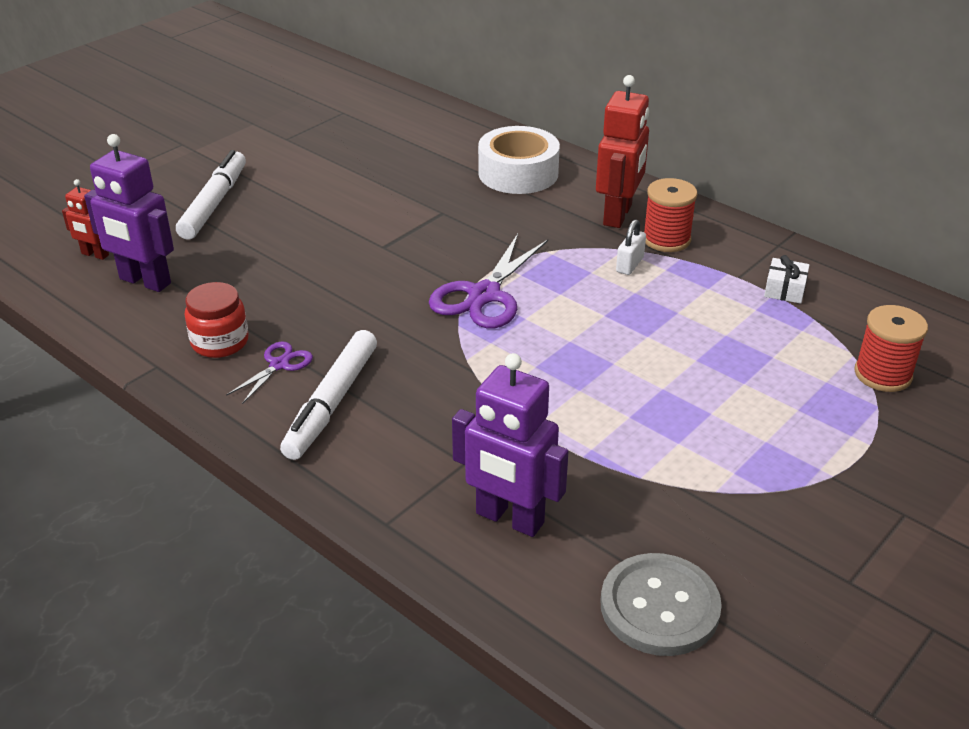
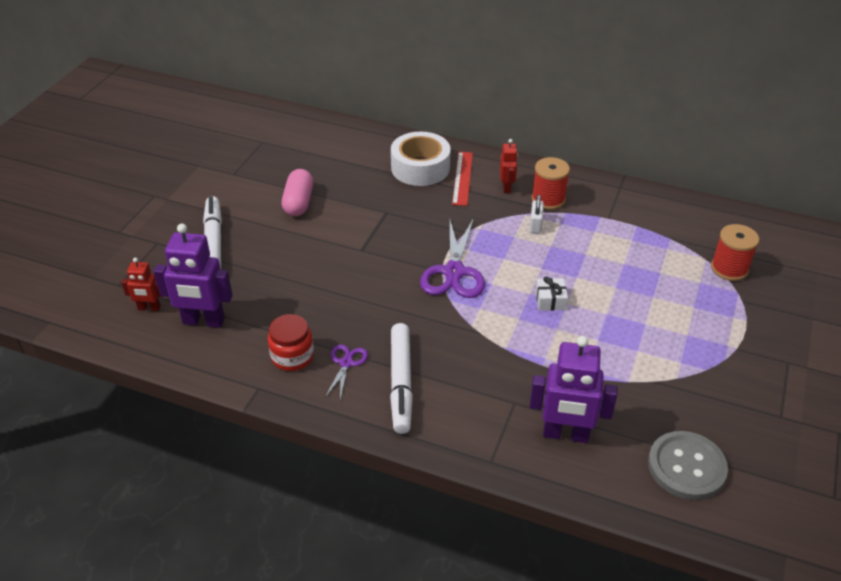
camera: 20 degrees left, 5 degrees up
red robot [596,75,649,228] -> red robot [500,139,518,193], size x0.54
white gift [764,255,810,304] -> white gift moved to [535,276,568,311]
none -> pink capsule [282,169,314,216]
none -> red ruler [452,152,473,206]

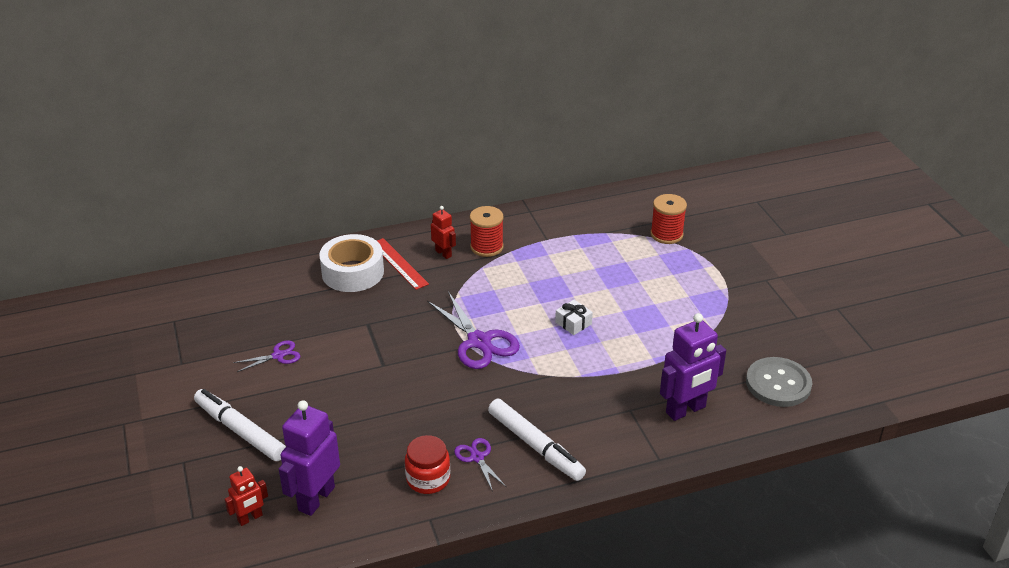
camera: 40 degrees left, 5 degrees down
purple robot [154,224,233,328] -> purple robot turned 150 degrees clockwise [279,400,340,516]
pink capsule [282,169,314,216] -> purple scissors [233,340,301,372]
white padlock [530,195,544,233] -> none

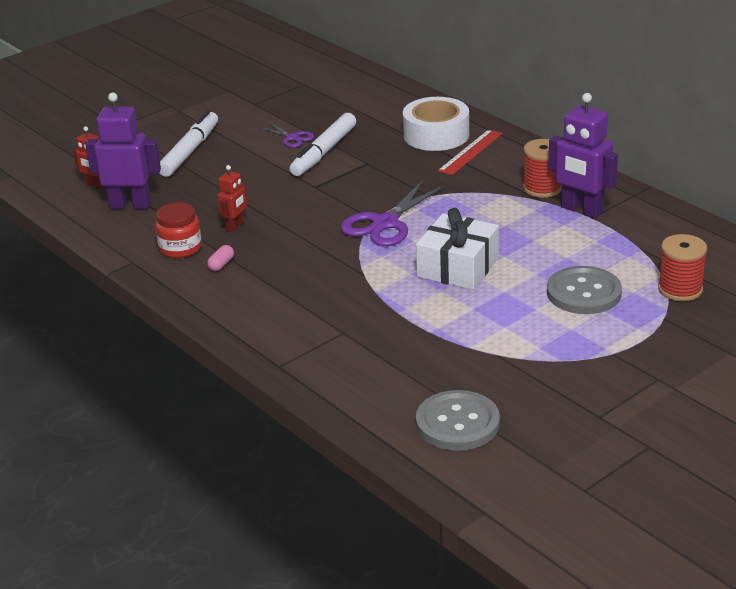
camera: 70 degrees right, 5 degrees down
red robot [431,206,456,259] -> red robot moved to [218,165,247,232]
purple scissors [454,438,506,492] -> pink capsule [207,245,234,271]
white marker [488,399,586,481] -> white marker moved to [290,113,356,176]
white gift [555,300,593,335] -> white gift [416,208,499,290], size x2.04
purple robot [660,313,726,421] -> purple robot moved to [548,93,618,218]
none -> grey button [547,266,622,314]

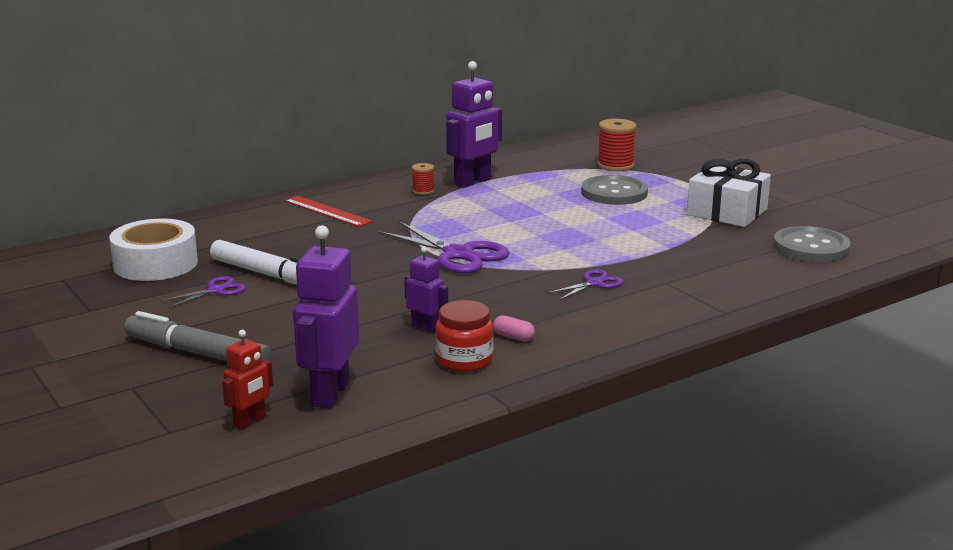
camera: 85 degrees left, 10 degrees down
white marker [159,110,218,177] -> grey marker [124,311,272,361]
red robot [218,165,247,232] -> purple robot [404,246,448,333]
white tape [403,97,469,151] -> white tape moved to [109,218,198,281]
white gift [416,208,499,290] -> white gift moved to [687,159,771,227]
red spool [523,139,562,198] -> red spool [412,163,434,195], size x0.57
none -> purple scissors [547,269,623,300]

